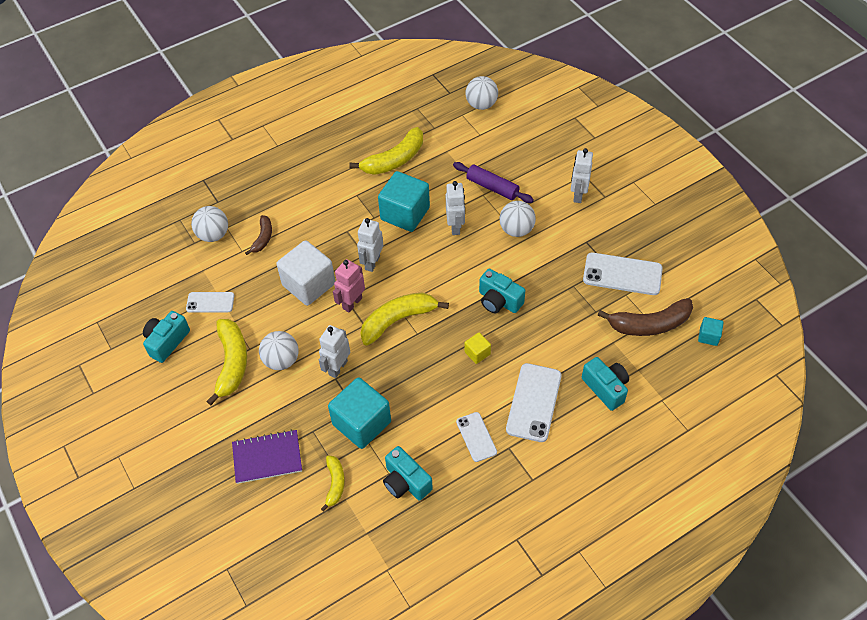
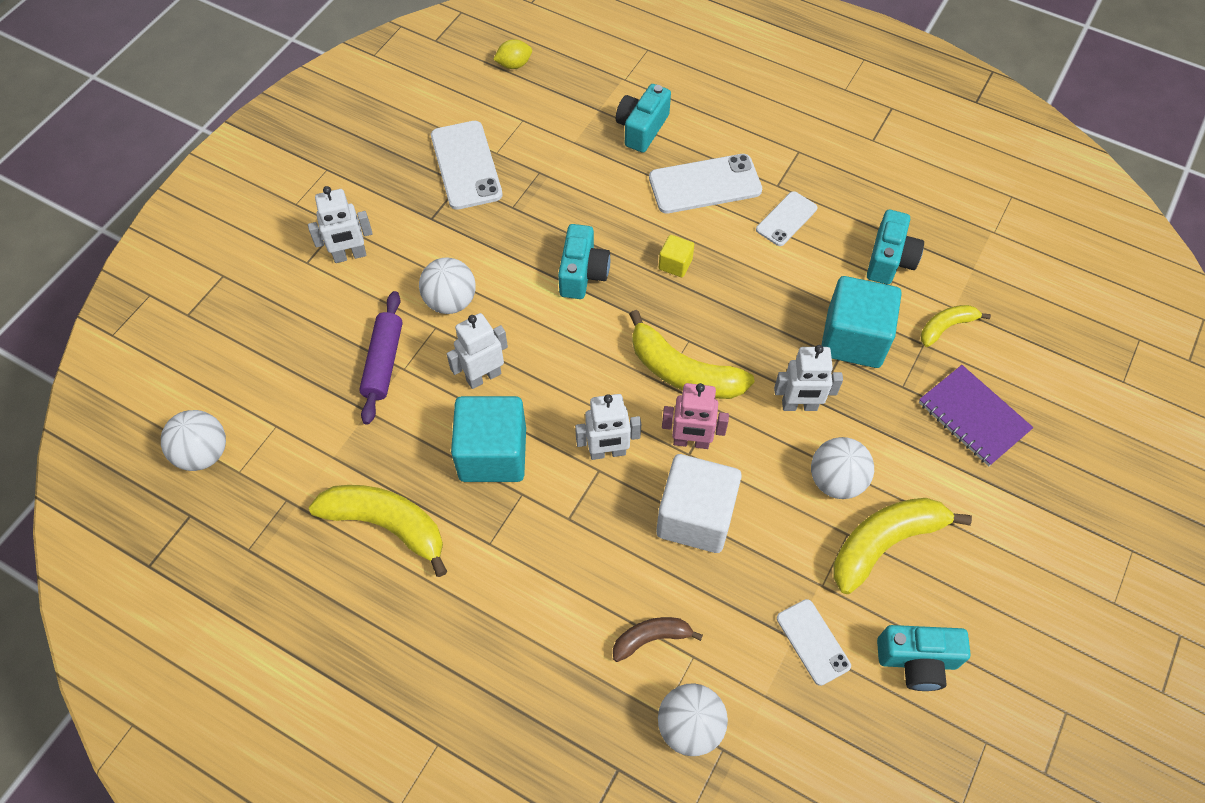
camera: 120 degrees left, 5 degrees up
brown banana [598,298,693,336] -> none
turquoise cube [698,317,724,346] -> yellow lemon [493,39,532,69]

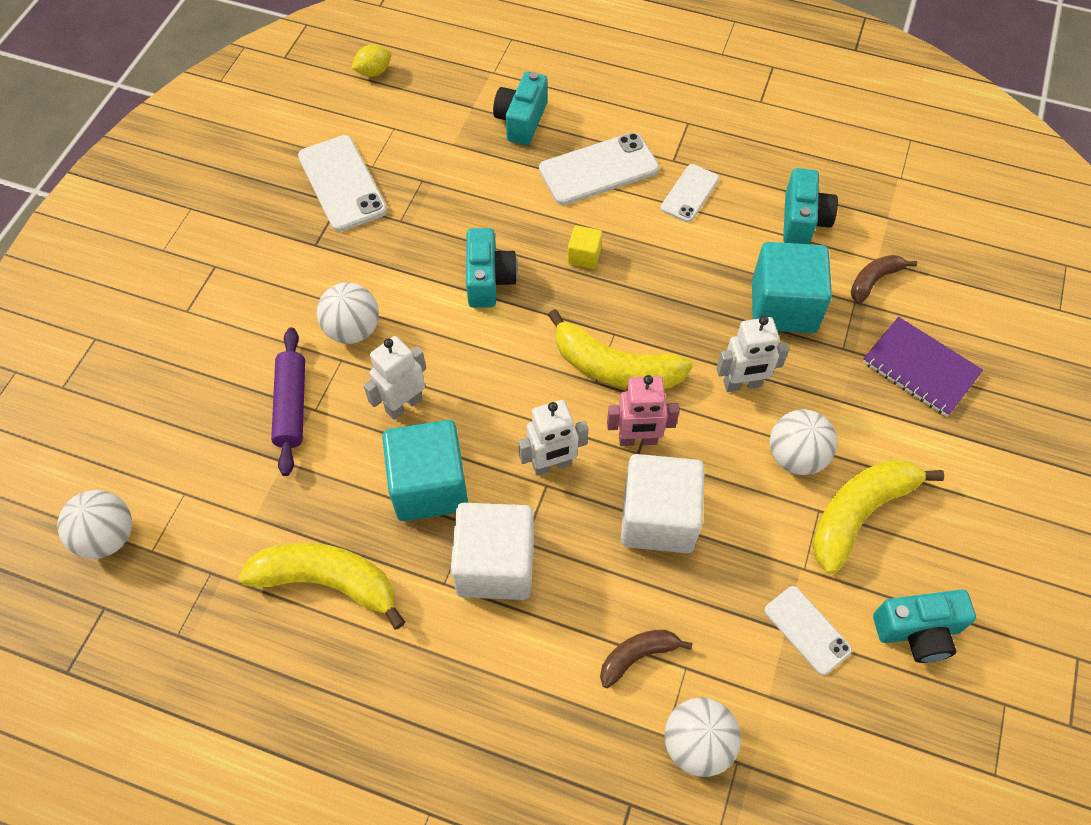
camera: 10 degrees left, 0 degrees up
white robot [308,186,373,263] -> none
yellow banana [921,305,991,347] -> brown banana [851,255,917,304]
none -> white cube [451,503,534,600]

